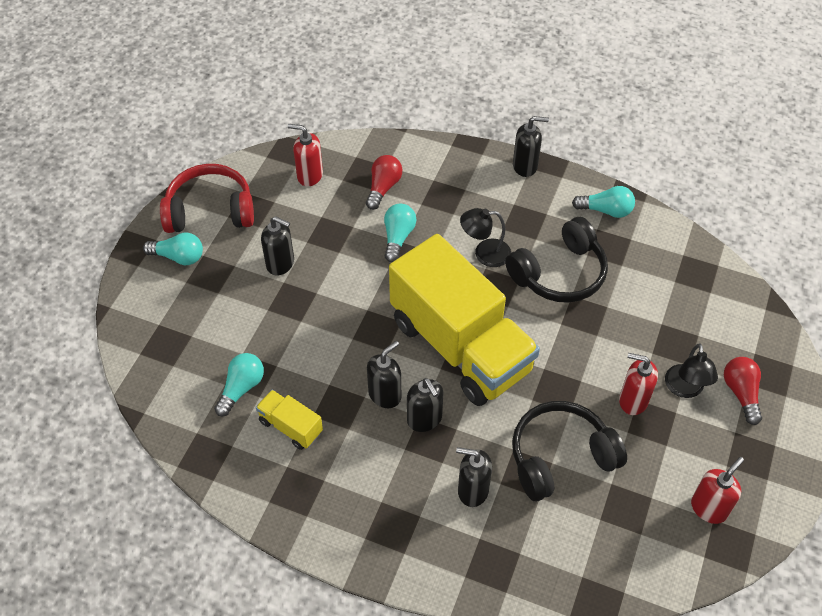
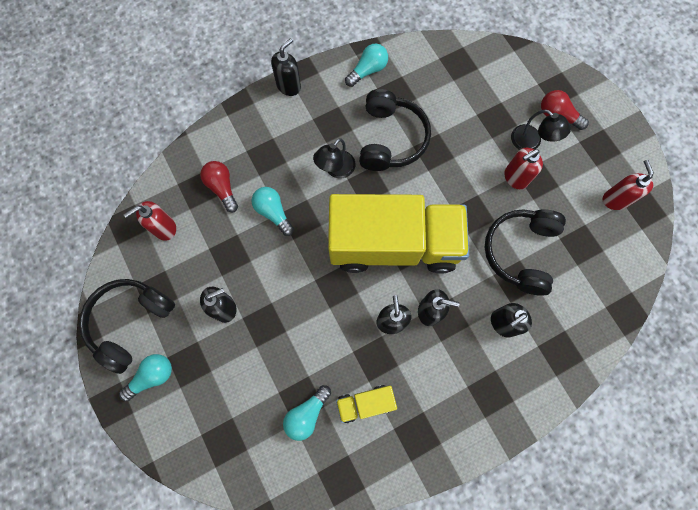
camera: 50 degrees left, 20 degrees up
red headphones [160,164,254,233] -> black headphones [79,279,175,374]
turquoise light bulb [214,353,264,416] -> turquoise light bulb turned 120 degrees counterclockwise [283,385,331,441]

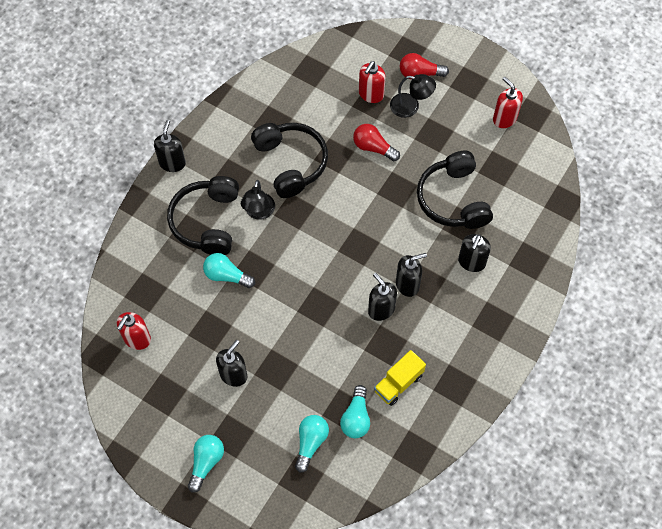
camera: 30 degrees left, 10 degrees down
black headphones [79,279,175,374] -> black headphones moved to [167,176,239,255]
red light bulb [200,161,238,212] -> red light bulb moved to [353,124,400,161]
yellow truck [328,194,469,274] -> none
turquoise light bulb [345,43,388,87] -> turquoise light bulb moved to [295,415,329,473]
red soap dispenser [504,147,543,189] -> red soap dispenser moved to [359,61,386,103]

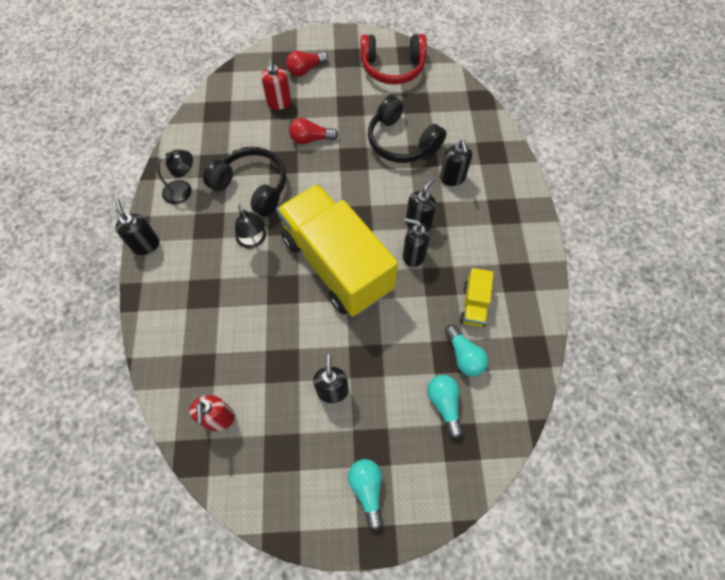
camera: 35 degrees left, 0 degrees up
black headphones [167,176,239,255] -> none
turquoise light bulb [203,253,255,288] -> none
black lamp [390,74,436,118] -> black lamp moved to [157,150,193,204]
red soap dispenser [493,77,523,128] -> red headphones [361,34,427,85]
none -> yellow truck [277,184,398,316]

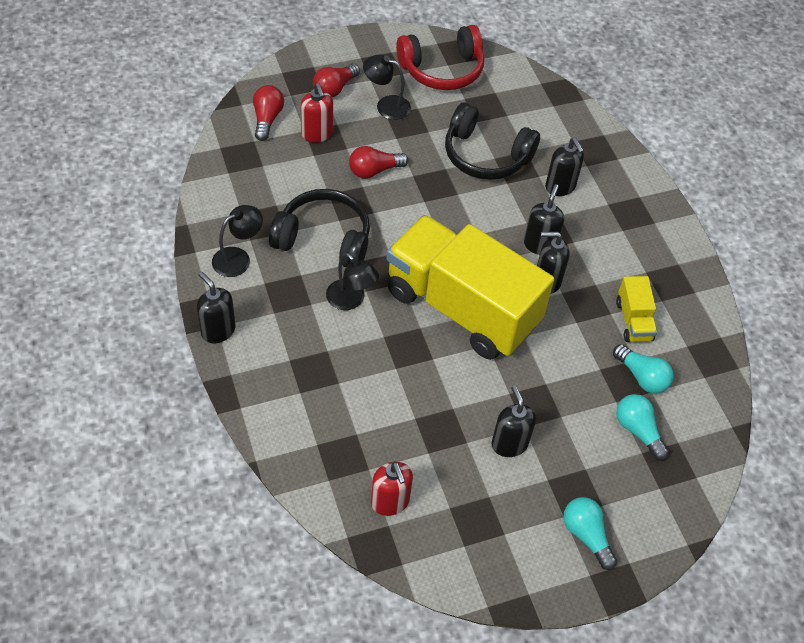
camera: 20 degrees left, 10 degrees down
none -> red light bulb [253,85,284,141]
none -> black lamp [363,55,411,120]

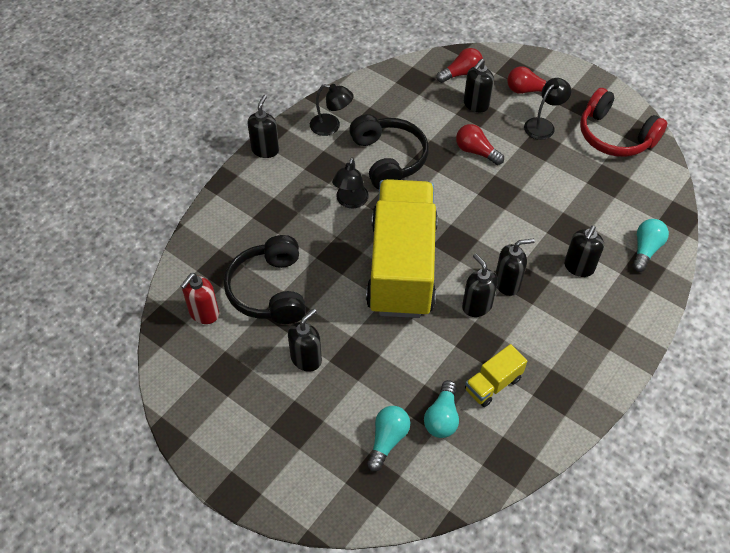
camera: 60 degrees right, 0 degrees up
red soap dispenser [301,83,333,143] -> black soap dispenser [464,59,494,112]
black lamp [363,55,411,120] -> black lamp turned 60 degrees clockwise [524,78,571,140]
black headphones [445,102,540,180] -> black headphones moved to [224,235,306,324]
turquoise light bulb [563,497,617,570] -> turquoise light bulb moved to [632,219,669,272]

